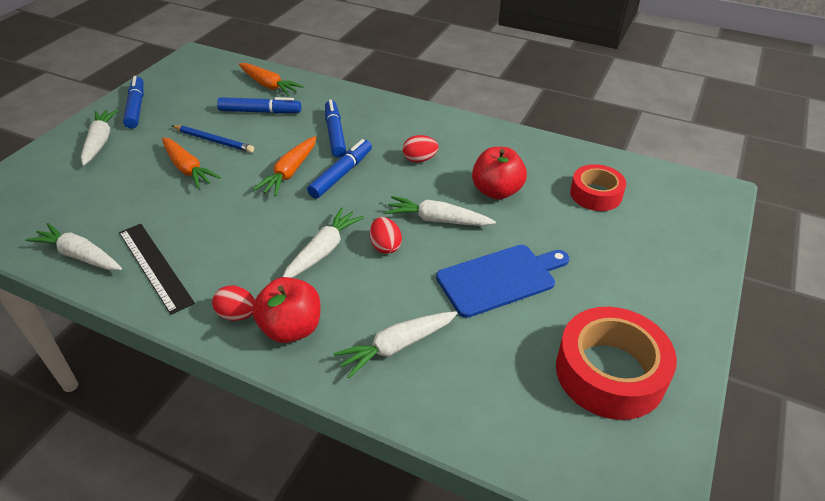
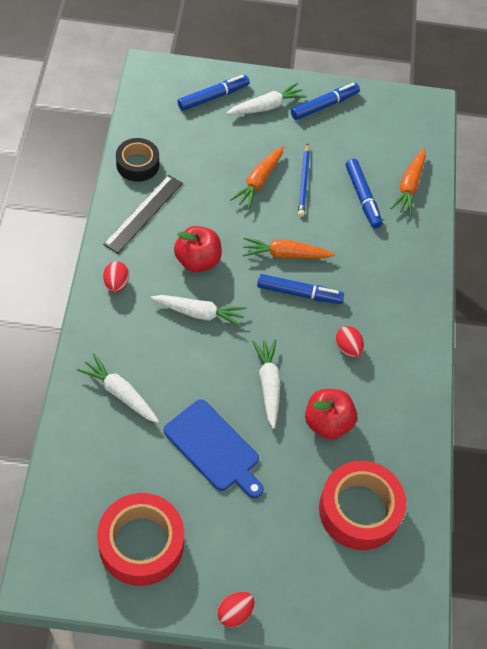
camera: 65 degrees right, 15 degrees up
white carrot [25,223,122,270] -> black tape [116,138,159,182]
red apple [252,277,320,343] -> red apple moved to [174,226,222,272]
blue marker [325,100,346,158] -> blue marker moved to [178,75,250,111]
red egg [370,217,402,254] -> red egg moved to [217,592,254,628]
red tape [570,164,626,211] -> red tape [319,461,406,550], size x1.60

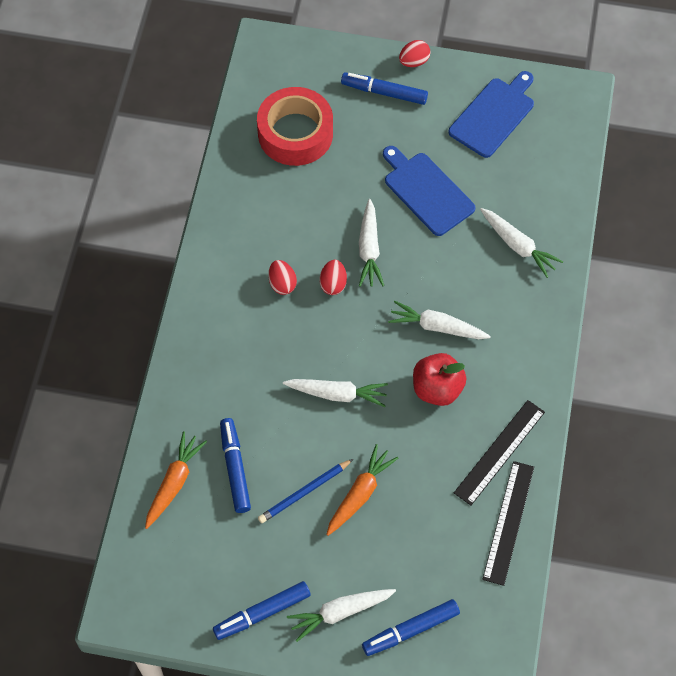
camera: 170 degrees left, 5 degrees up
red tape [97,493,184,586] -> blue cutting board [448,71,534,158]
red egg [103,261,129,293] -> red egg moved to [319,260,347,295]
black tape [116,138,159,182] -> black ruler [482,461,534,586]
orange carrot [243,237,335,258] -> white carrot [283,379,388,407]
blue marker [257,274,344,304] -> blue marker moved to [341,72,428,105]
blue pencil [298,143,310,217] -> blue pencil turned 135 degrees counterclockwise [258,459,353,523]
red apple [305,389,357,440] -> none

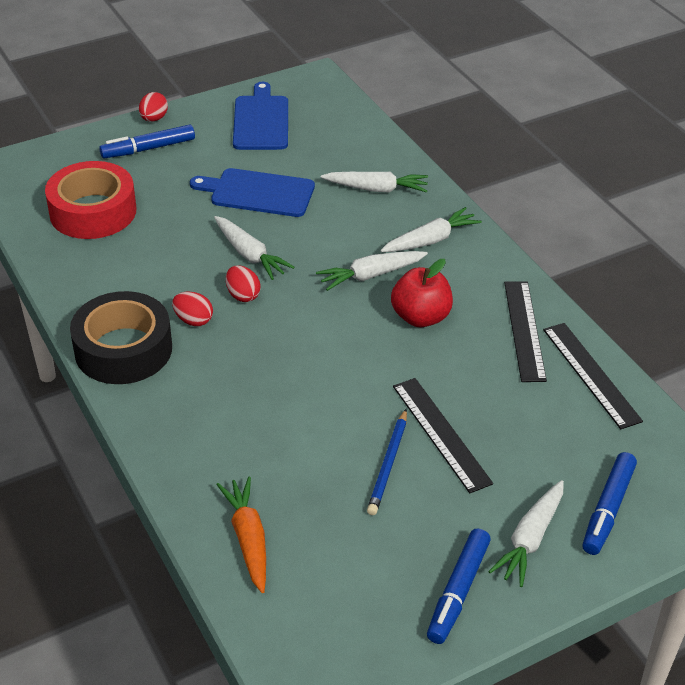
camera: 40 degrees left, 20 degrees down
blue marker [220,418,251,513] -> none
white carrot [283,379,388,407] -> white carrot moved to [380,207,482,252]
orange carrot [326,444,398,536] -> black ruler [393,378,493,493]
none -> black tape [70,291,172,384]

